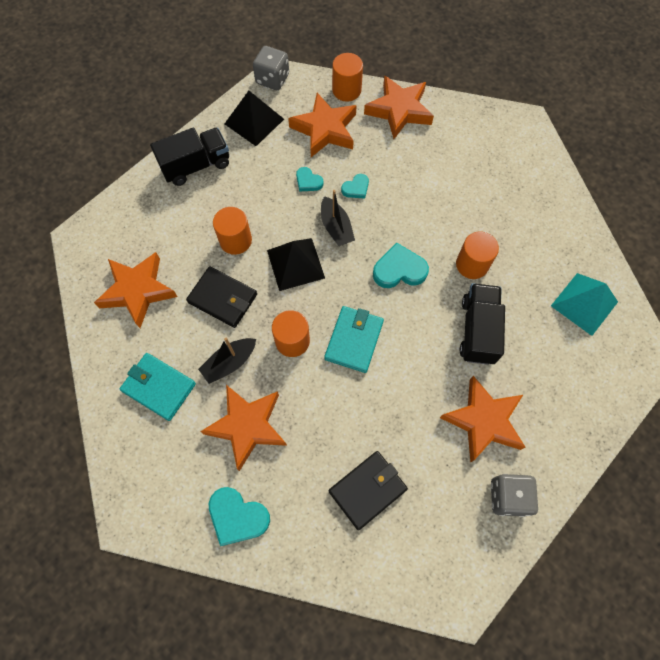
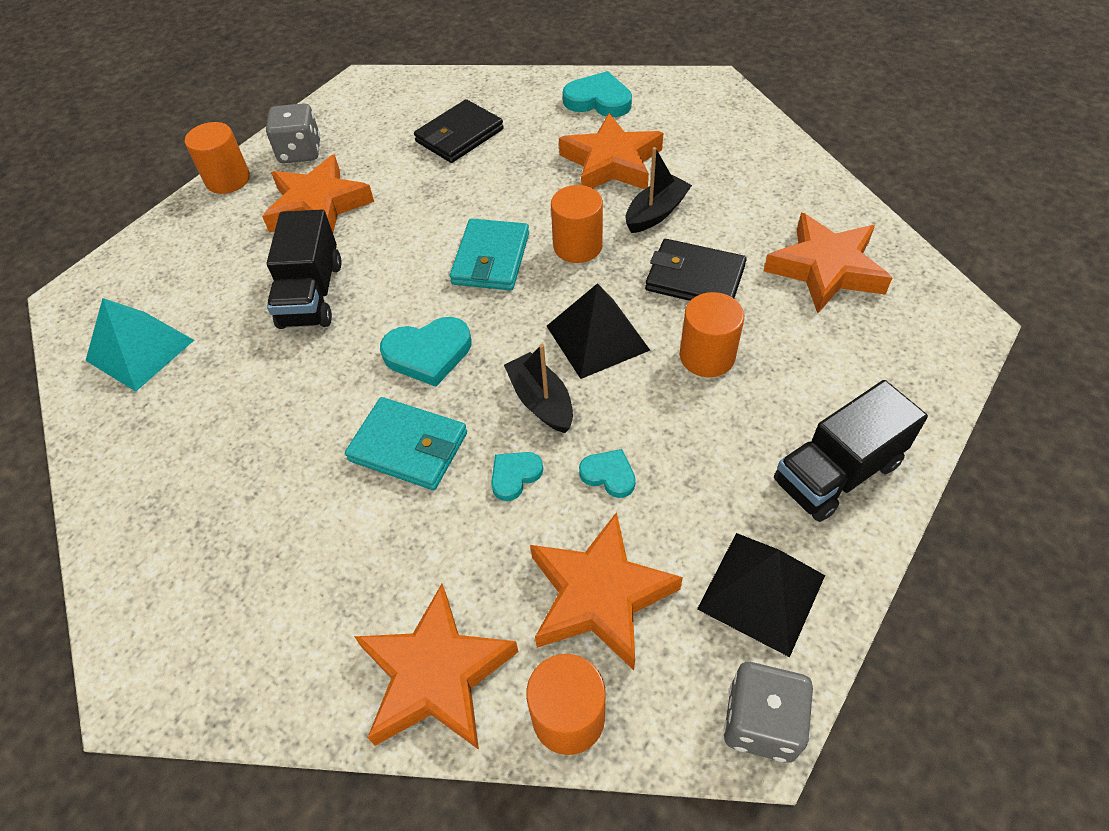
camera: 175 degrees right, 15 degrees down
turquoise wallet [120,353,196,421] -> turquoise wallet moved to [345,397,467,490]
orange cylinder [456,232,499,279] -> orange cylinder moved to [185,122,250,194]

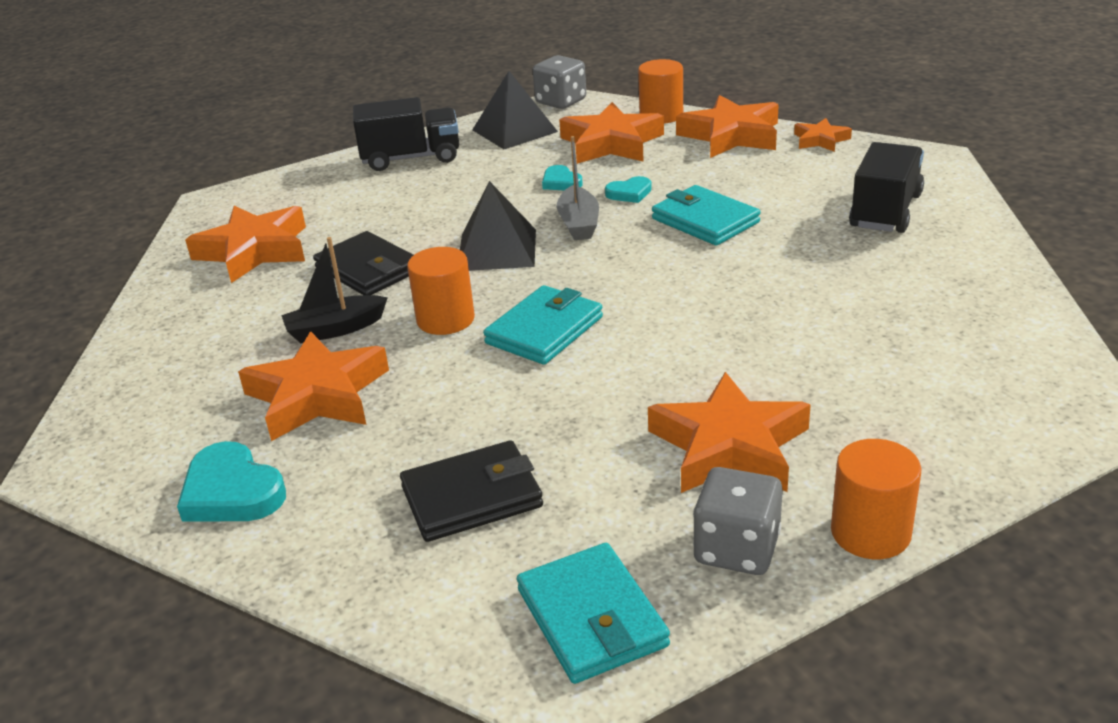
camera: 155 degrees left, 20 degrees down
turquoise pyramid [86,298,194,392] -> none
black truck [267,210,342,329] -> black truck moved to [849,142,924,233]
turquoise heart [380,317,471,387] -> none
black boat [504,344,573,433] -> grey boat [557,136,599,240]
orange cylinder [680,292,744,377] -> none
none -> turquoise wallet [517,543,670,684]
none -> orange star [794,118,852,152]

